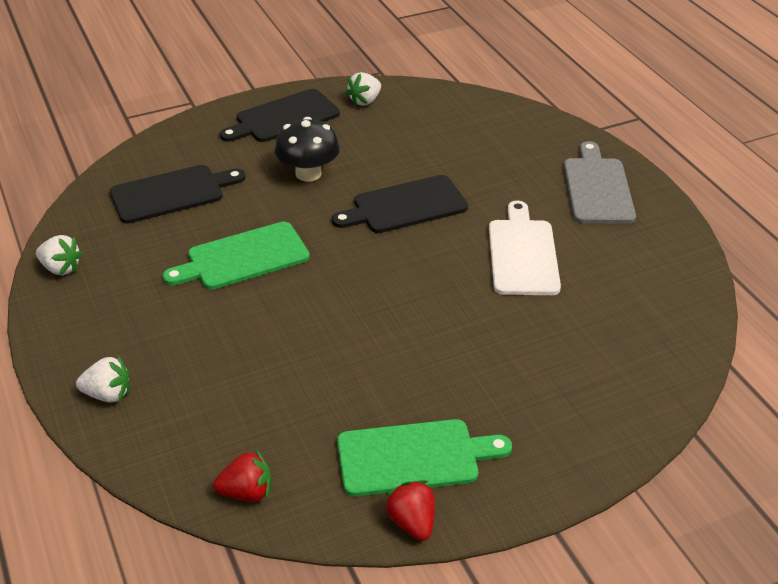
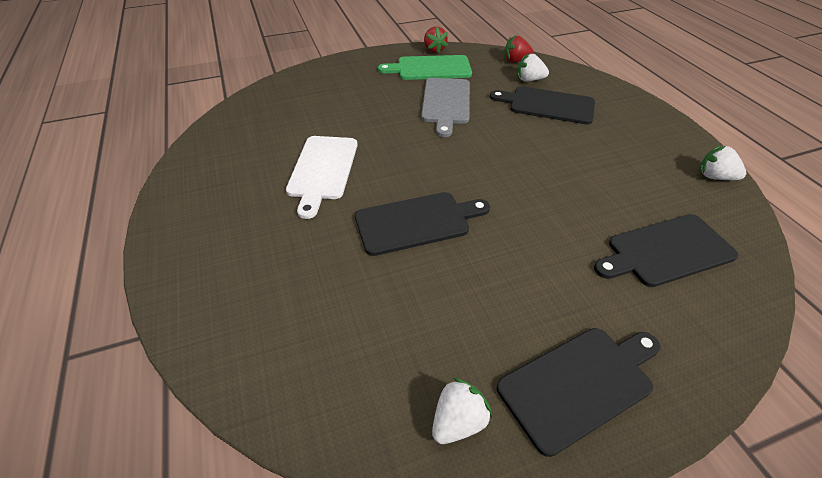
camera: 175 degrees left, 5 degrees up
white strawberry [76,356,130,402] -> white strawberry moved to [517,53,549,81]
green cutting board [163,222,310,289] -> none
black mushroom [275,117,340,182] -> none
grey cutting board [564,141,636,224] -> grey cutting board moved to [421,78,470,137]
none -> black cutting board [490,86,595,124]

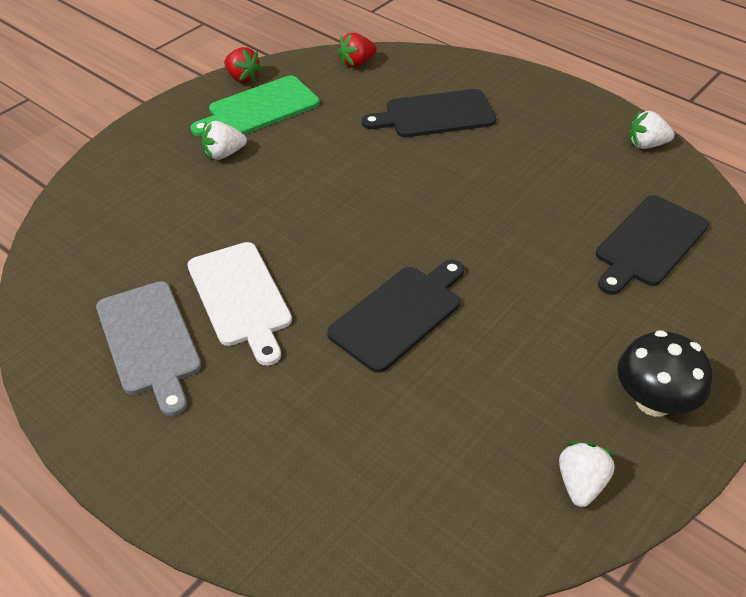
camera: 30 degrees left, 0 degrees up
grey cutting board [421,78,470,137] -> grey cutting board moved to [96,281,201,416]
black cutting board [497,328,661,457] -> black mushroom [617,330,713,417]
white strawberry [517,53,549,81] -> white strawberry moved to [202,121,247,160]

